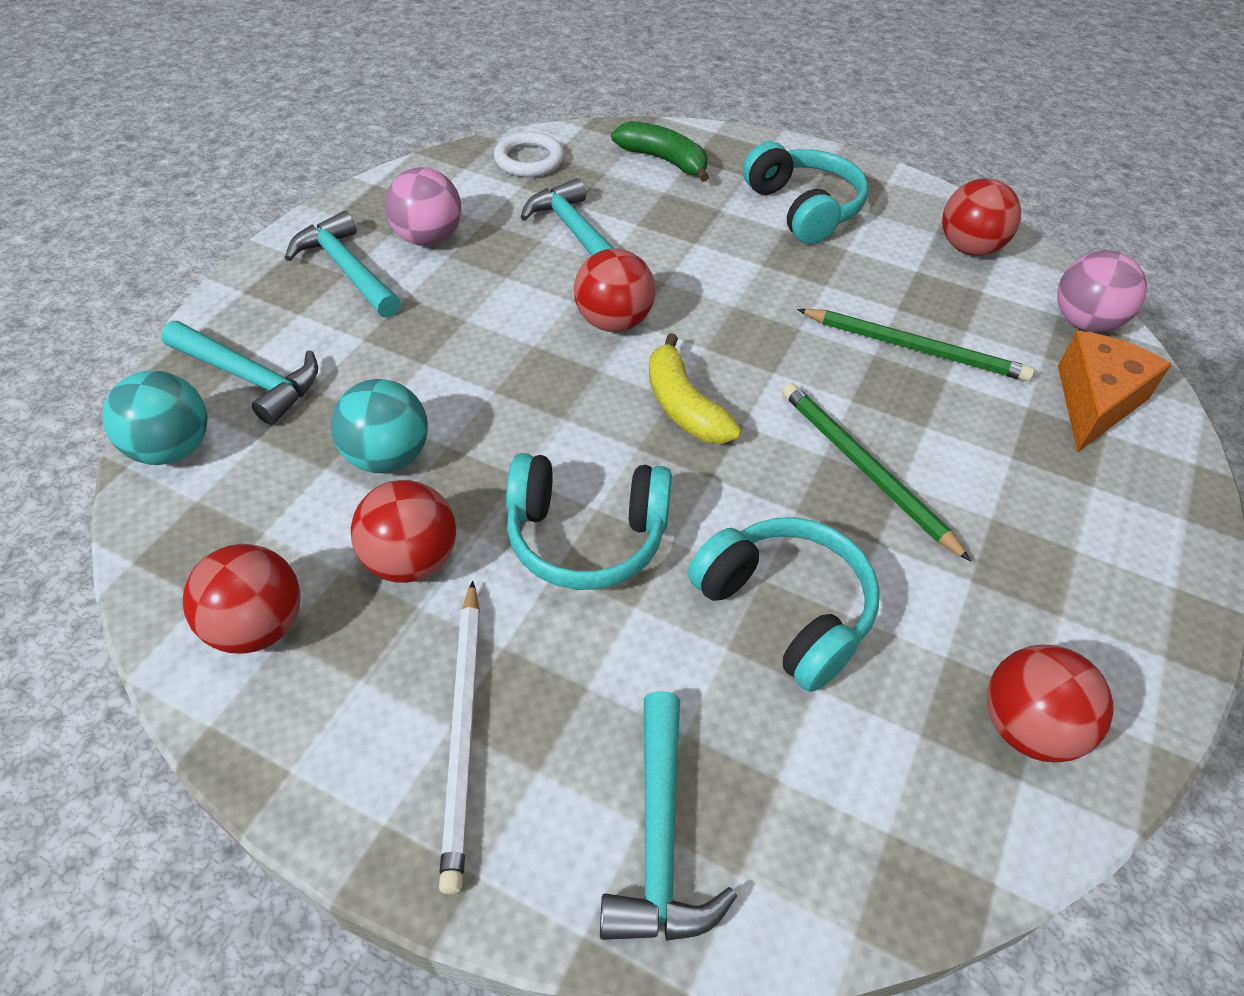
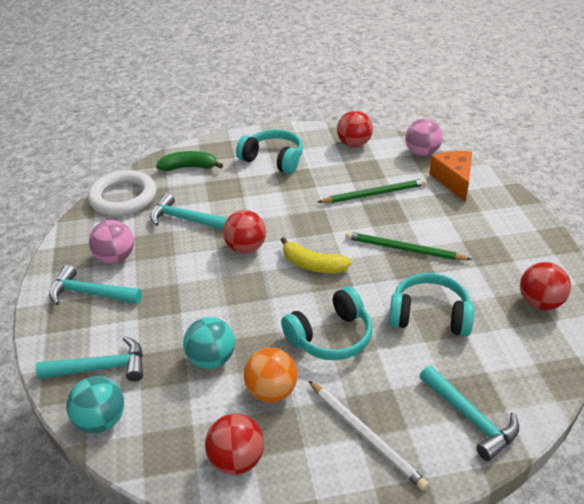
camera: 35 degrees left, 10 degrees down
red ball [351,480,456,583] -> orange ball [244,348,298,403]
white ring [494,132,564,177] -> white ring [88,170,157,216], size x1.65

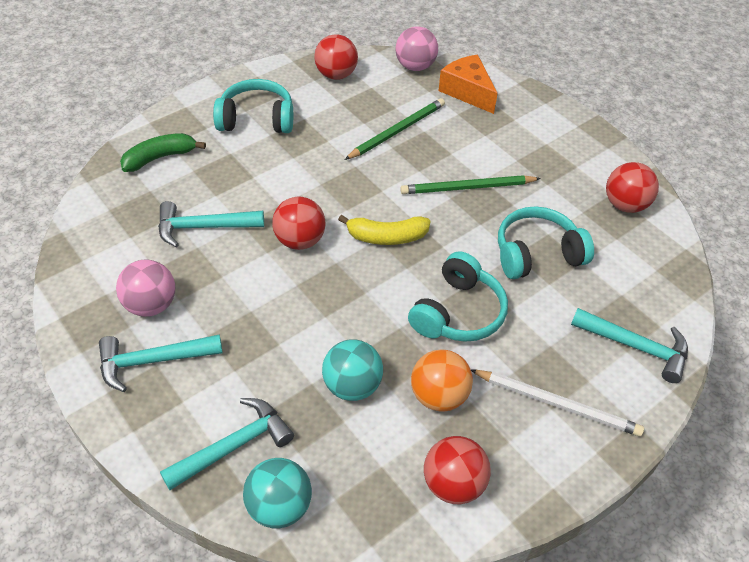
camera: 30 degrees left, 10 degrees up
white ring [88,170,157,216] -> none

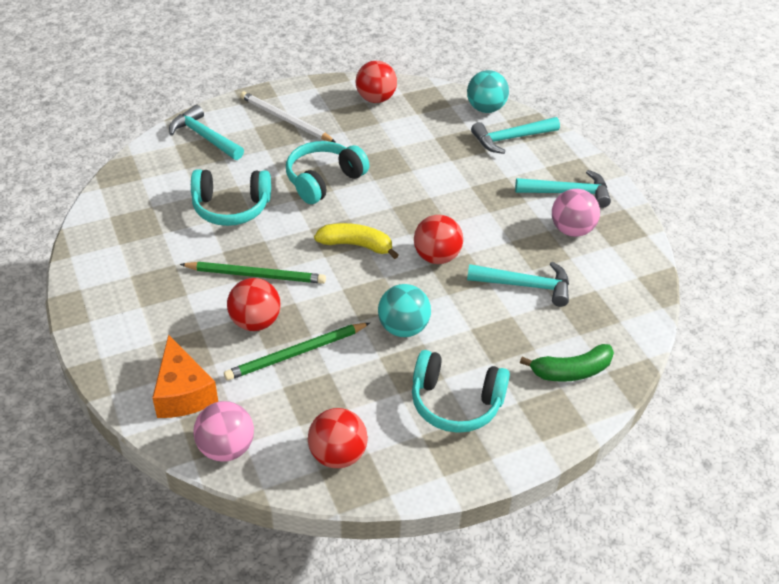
camera: 165 degrees left, 5 degrees down
turquoise ball [322,339,383,401] -> turquoise ball moved to [378,284,431,337]
orange ball [411,350,473,412] -> none
red ball [606,162,659,213] -> red ball moved to [227,278,280,331]

